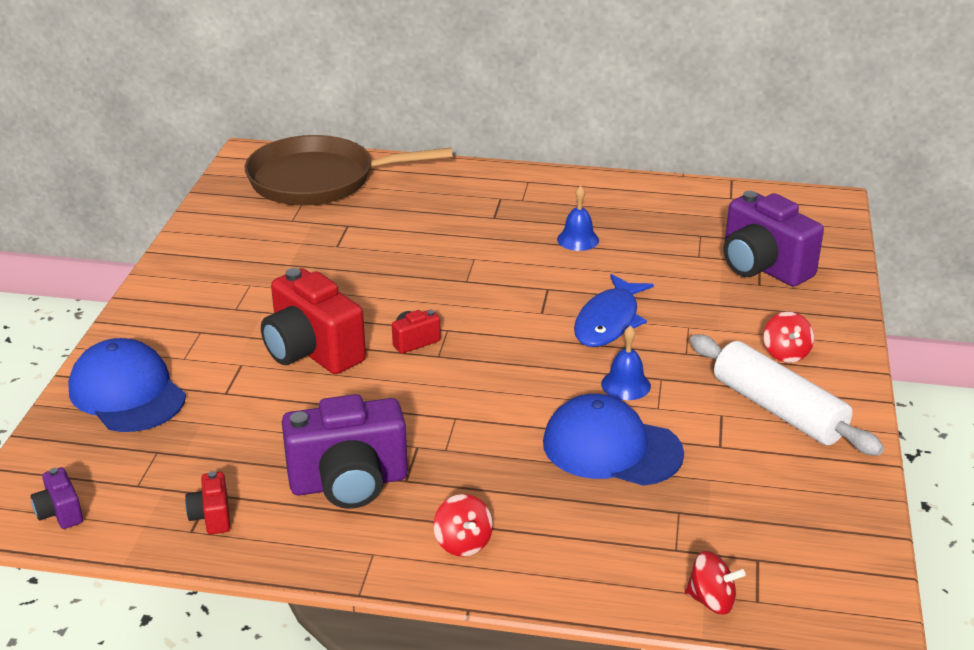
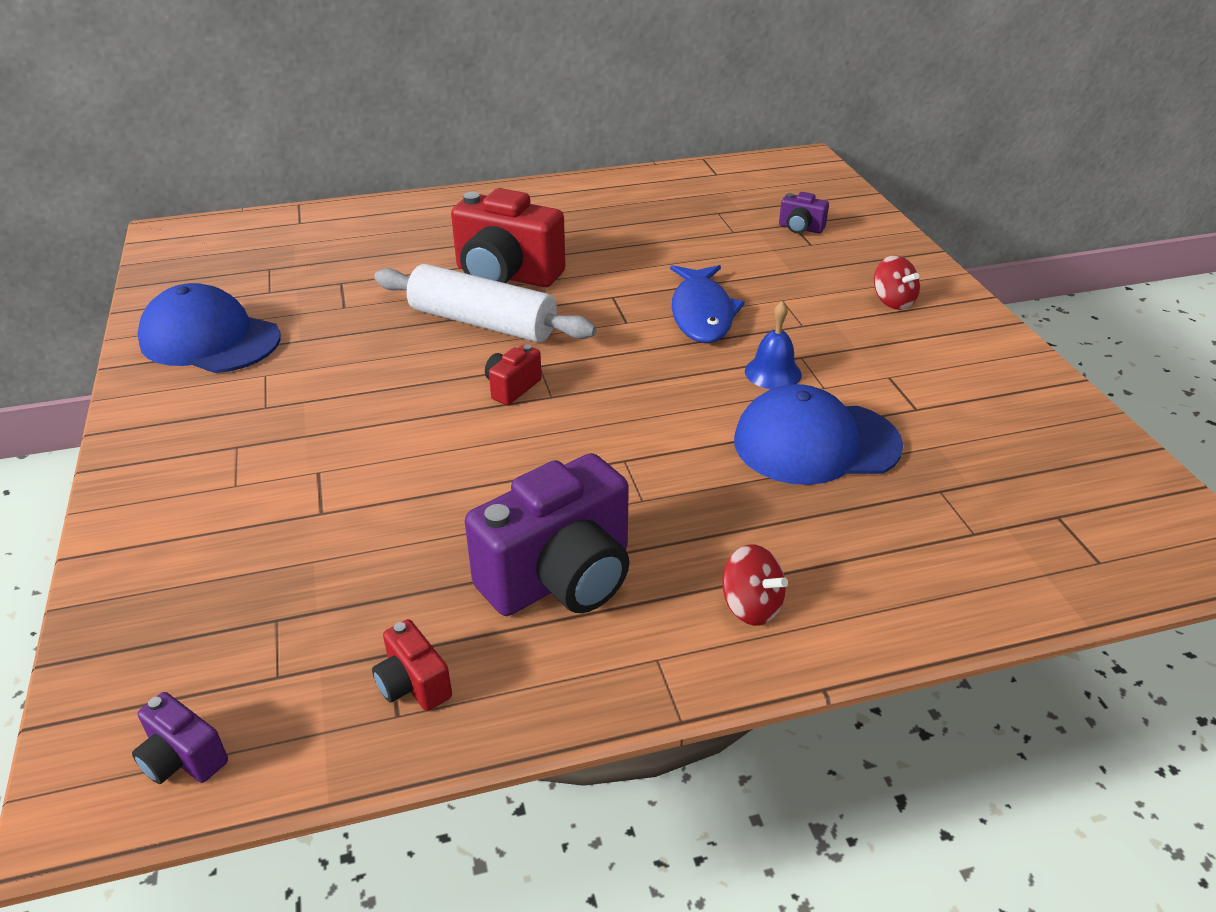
camera: 25 degrees left, 5 degrees up
blue cap [68,338,186,432] -> blue cap moved to [137,283,281,373]
brown pan [245,135,453,205] -> none
red camera [261,268,366,374] -> red camera moved to [451,188,566,287]
blue bell [557,186,599,251] -> none
red spinning top [685,551,746,614] -> none
white rolling pin [690,334,884,456] -> white rolling pin moved to [374,264,597,343]
purple camera [724,191,824,287] -> purple camera [779,192,829,234], size x0.46

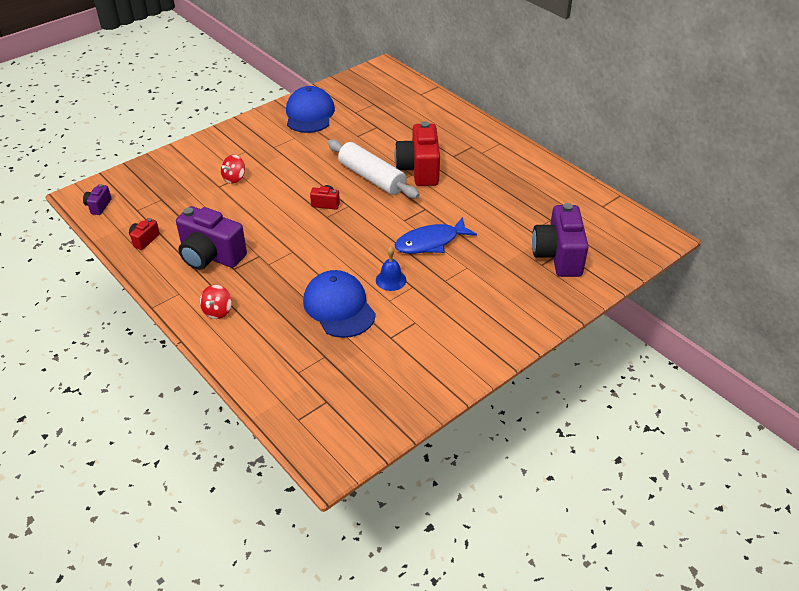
camera: 65 degrees right, 5 degrees up
white rolling pin [374,264,597,343] -> white rolling pin turned 45 degrees counterclockwise [328,139,420,199]
purple camera [779,192,829,234] -> purple camera [532,203,589,277], size x2.19
red spinning top [874,255,920,310] -> red spinning top moved to [221,155,245,184]

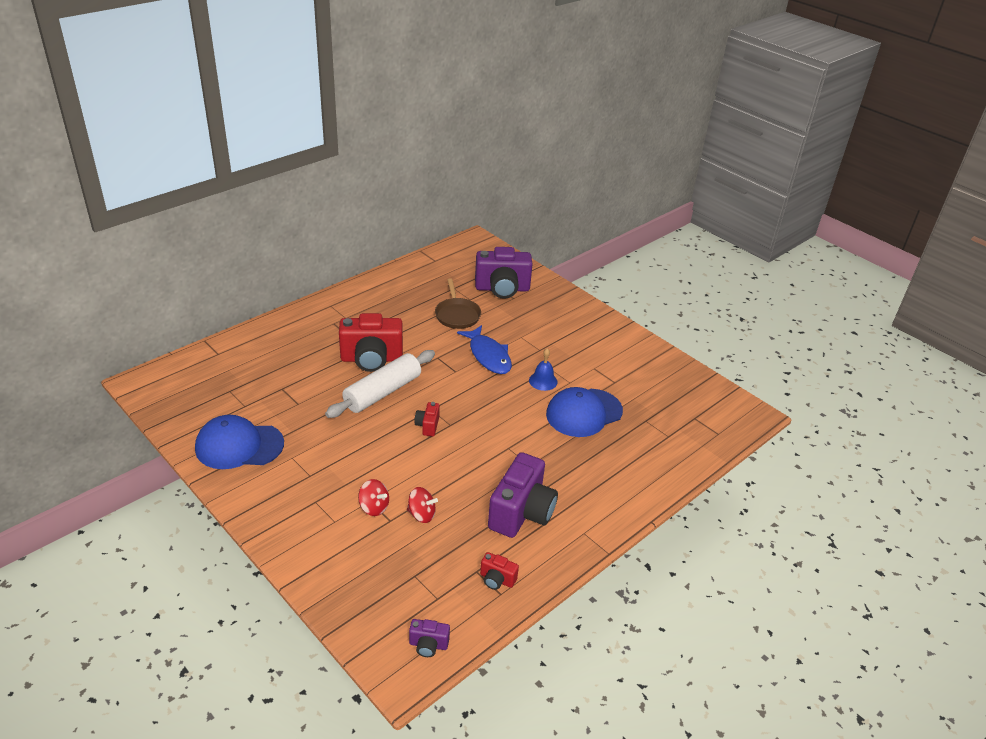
camera: 95 degrees left, 5 degrees down
red spinning top [200,285,232,319] -> red spinning top moved to [407,487,438,523]
none -> brown pan [435,278,481,329]

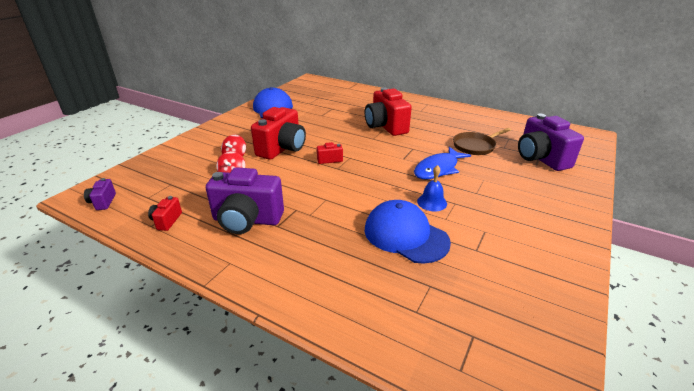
camera: 75 degrees right, 5 degrees down
white rolling pin [325,350,435,418] -> none
none -> red camera [251,107,306,160]

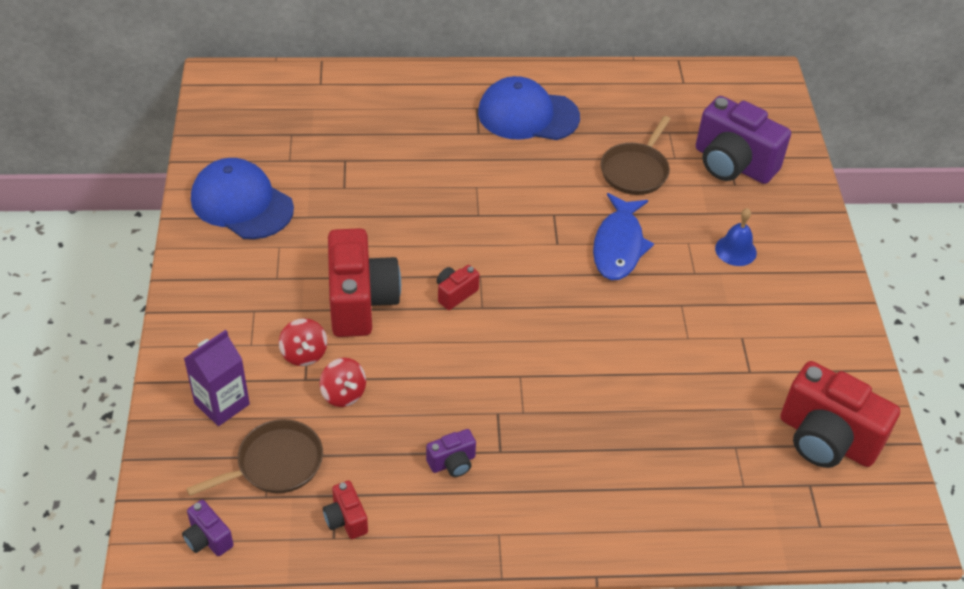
camera: 35 degrees left, 15 degrees up
purple camera [206,167,284,234] -> purple camera [426,429,476,477], size x0.46
red camera [365,87,412,136] -> red camera moved to [780,361,900,468]
blue cap [365,200,451,264] -> blue cap moved to [478,76,580,140]
blue bell [417,165,447,211] -> blue bell moved to [715,208,757,266]
none -> purple carton [184,330,250,426]
none -> brown pan [186,419,323,496]

